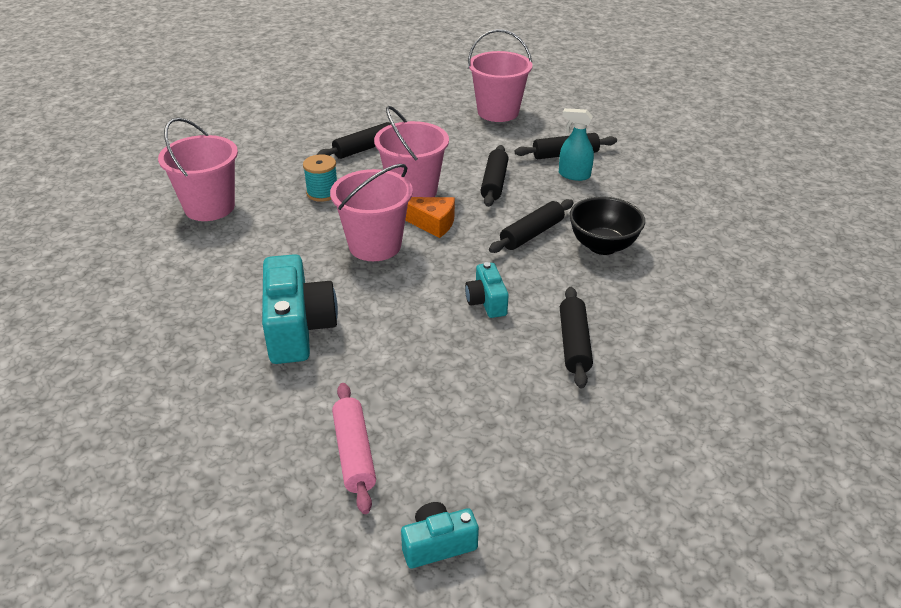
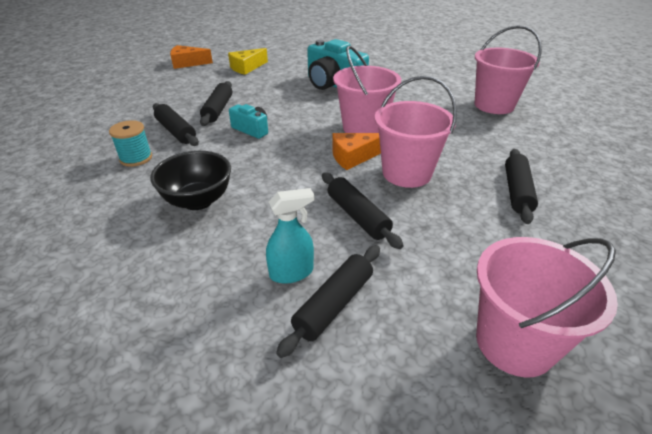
camera: 140 degrees right, 0 degrees up
turquoise spool [303,155,337,202] -> turquoise spool moved to [109,120,152,167]
pink rolling pin [332,383,376,514] -> yellow cheese [228,48,268,75]
turquoise camera [401,502,479,568] -> orange cheese [170,45,213,69]
black rolling pin [489,199,574,253] -> black rolling pin moved to [200,81,232,126]

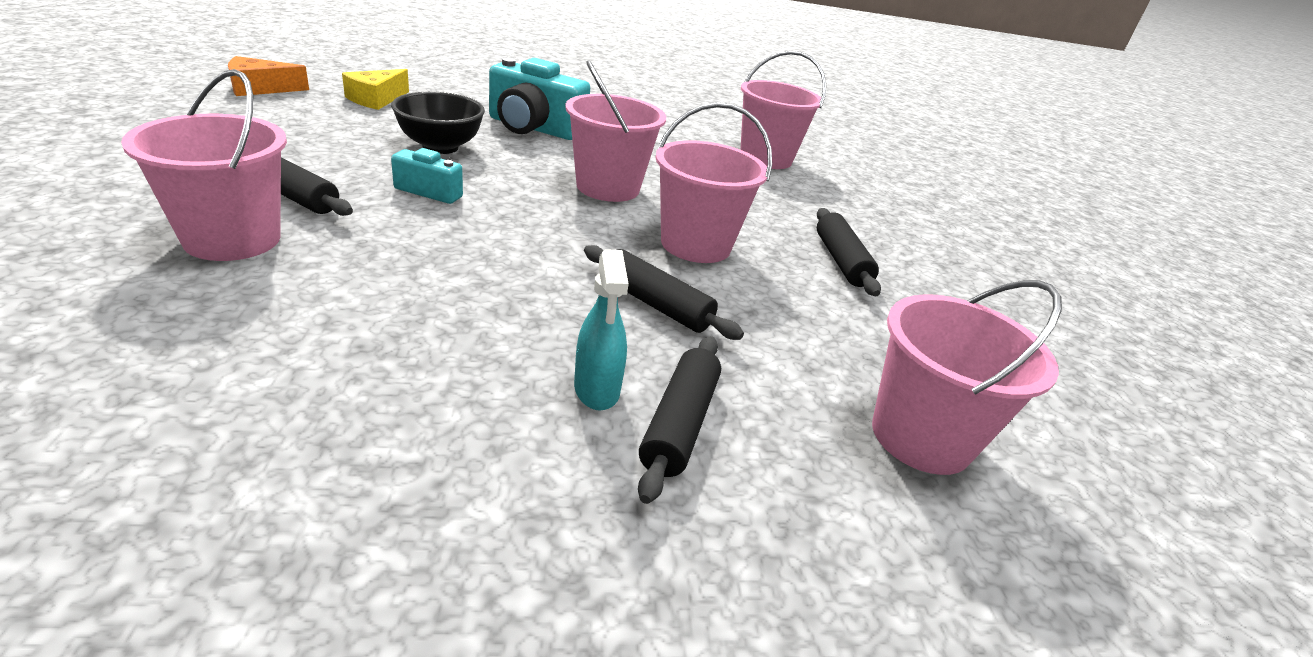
camera: 25 degrees left, 5 degrees down
turquoise spool [109,120,152,167] -> pink bucket [121,69,287,261]
black bowl [150,151,231,210] -> black bowl moved to [391,92,485,154]
black rolling pin [200,81,232,126] -> none
turquoise spray bottle [266,188,314,284] -> turquoise spray bottle turned 120 degrees clockwise [574,249,629,410]
orange cheese [332,133,381,170] -> none

